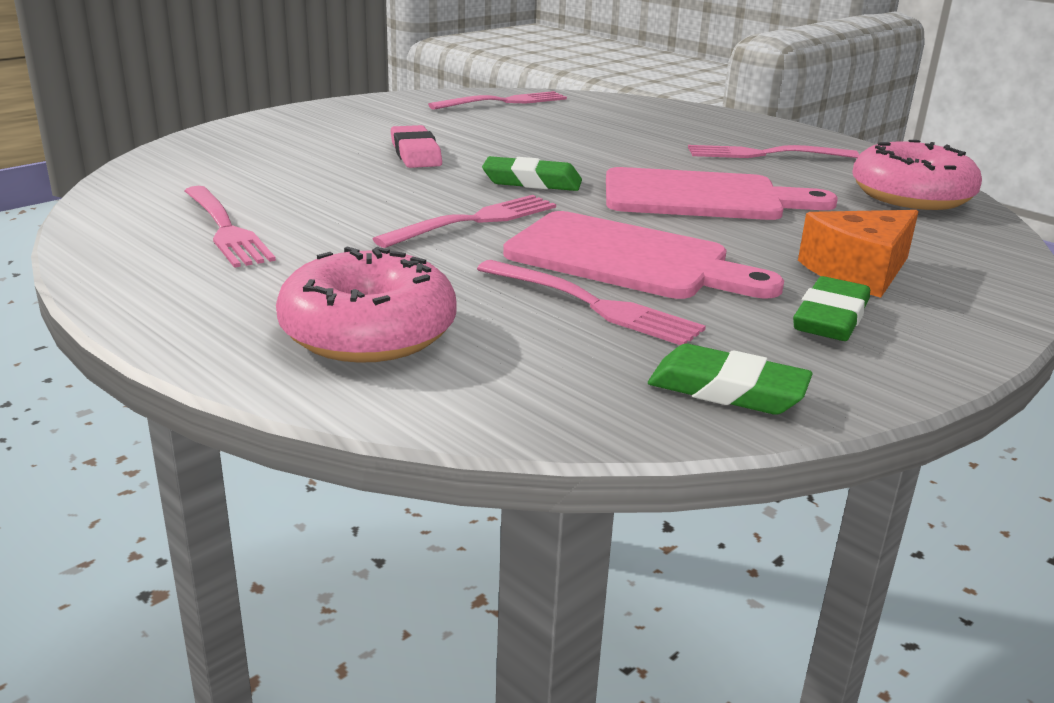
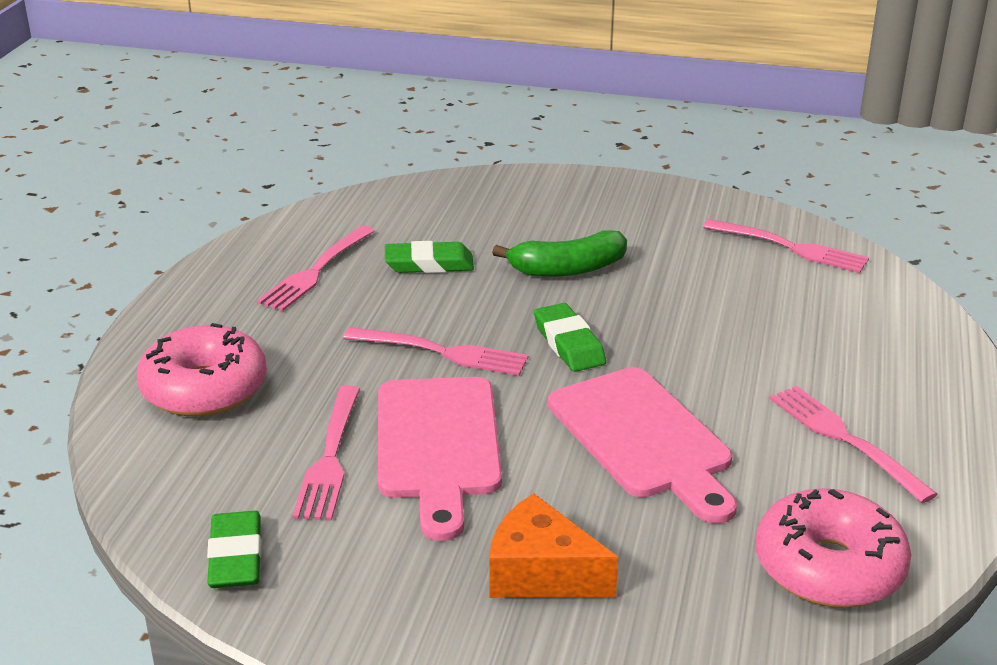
camera: 60 degrees right, 5 degrees up
pink eraser [391,125,442,168] -> green banana [492,230,627,277]
green eraser [793,276,870,341] -> green eraser moved to [385,241,474,273]

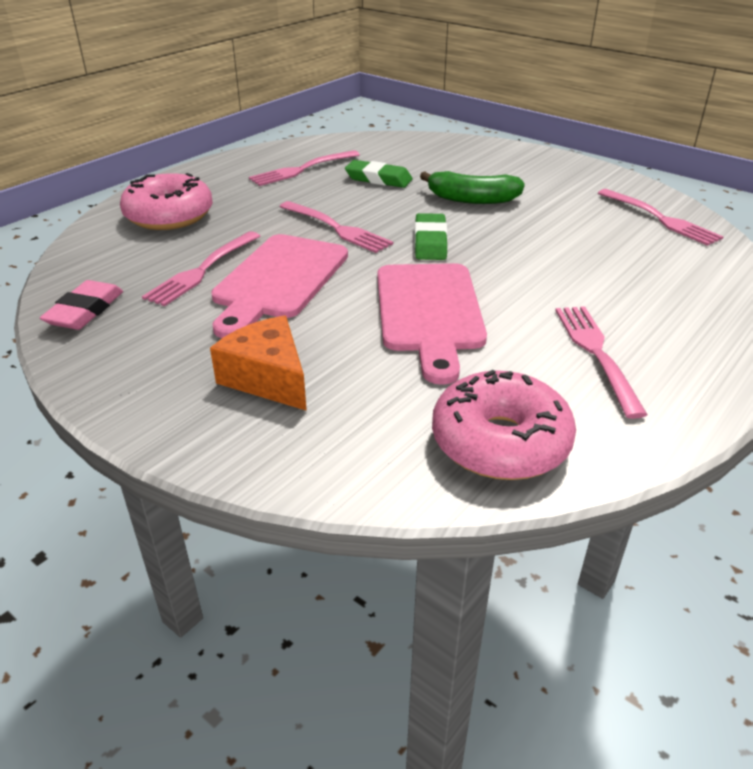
camera: 25 degrees right, 5 degrees up
green eraser [207,511,262,588] -> pink eraser [40,280,123,330]

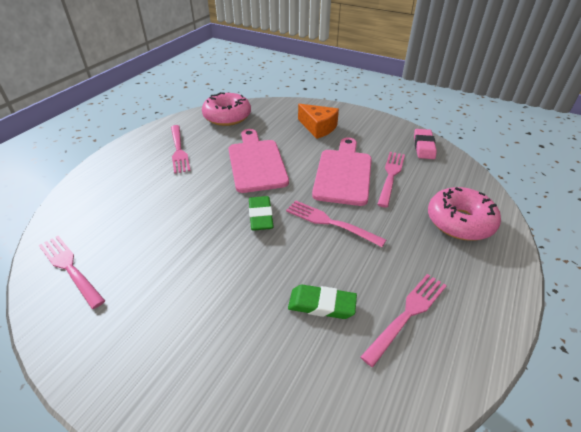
camera: 170 degrees right, 5 degrees up
green banana [420,171,525,204] -> none

